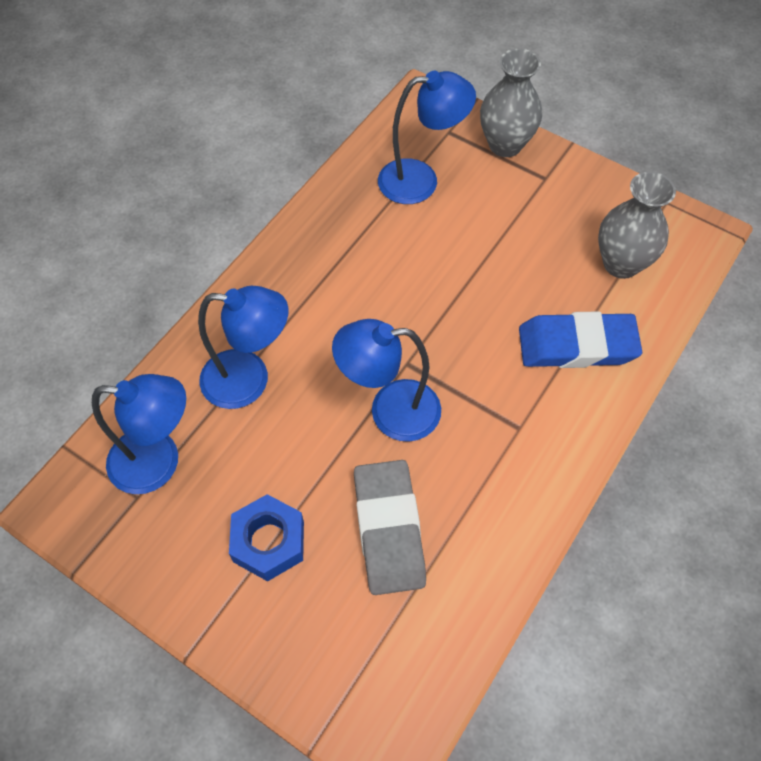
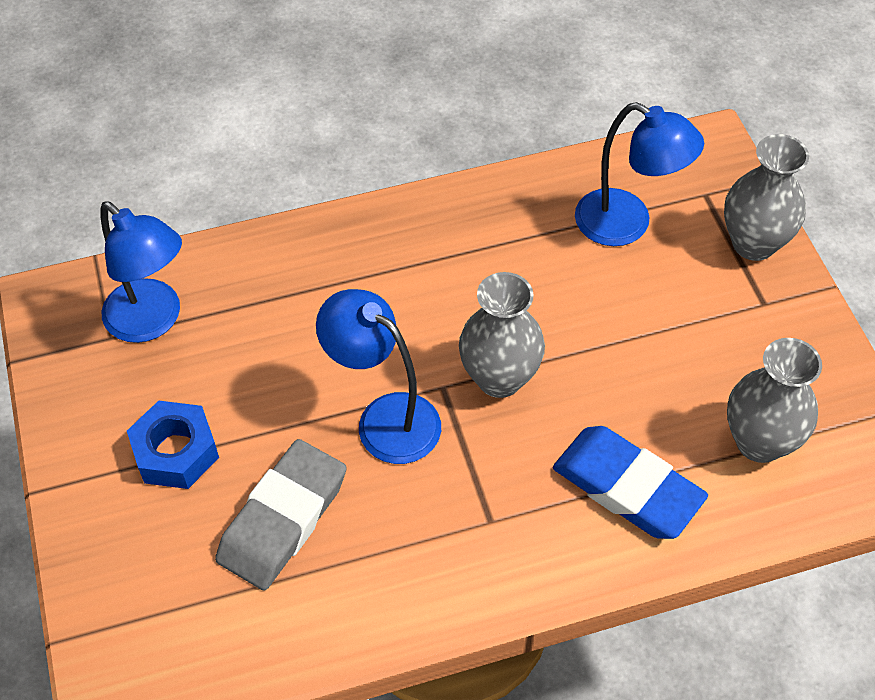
camera: 40 degrees right, 5 degrees down
blue lamp [198,286,289,409] -> none
none -> grey vase [459,272,545,398]

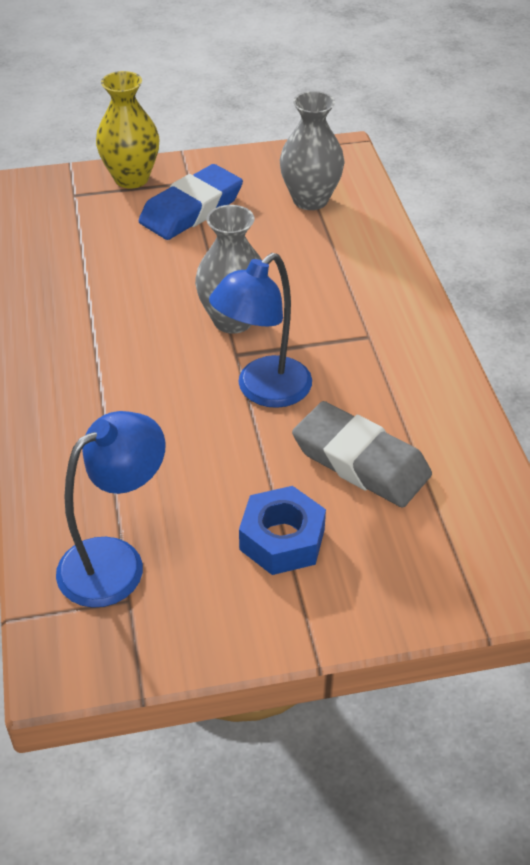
camera: 85 degrees left, 10 degrees down
blue eraser [553,426,708,539] -> blue eraser moved to [139,164,243,240]
blue lamp [575,102,704,246] -> none
grey vase [724,134,809,261] -> yellow vase [96,71,159,189]

